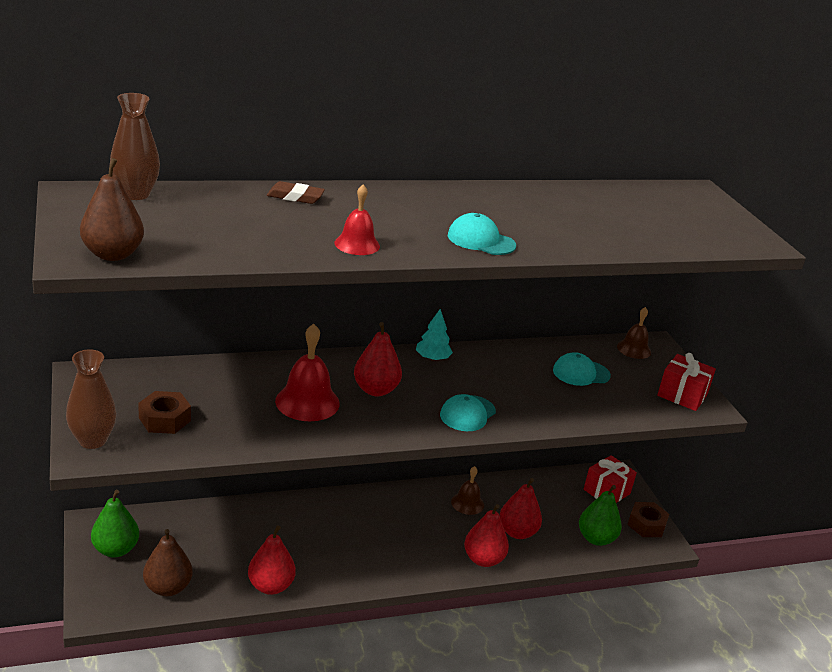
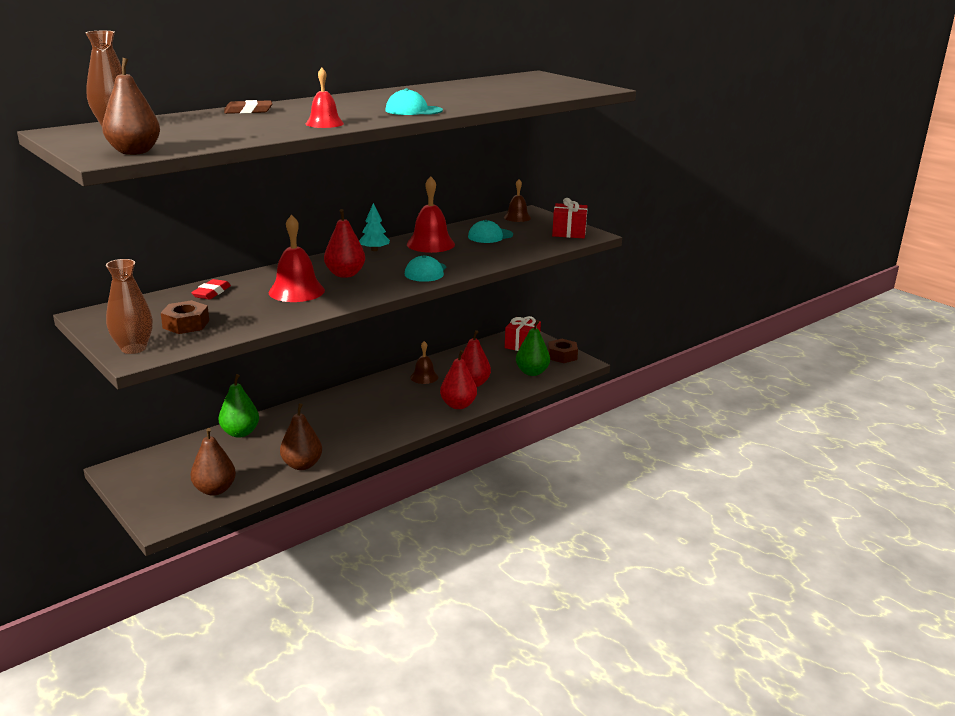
camera: 20 degrees left, 5 degrees down
green pear [91,490,139,557] -> green pear moved to [219,374,259,438]
red pear [248,525,296,595] -> brown pear [280,403,322,470]
none -> red eraser [191,279,231,300]
none -> red bell [407,176,455,253]

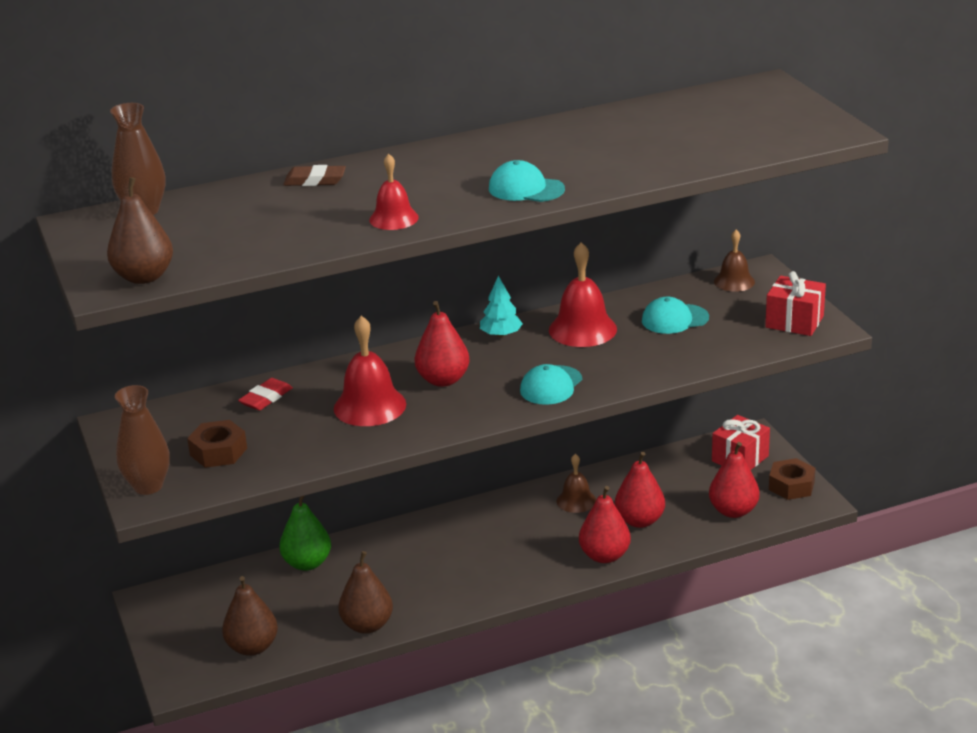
camera: 20 degrees right, 5 degrees up
green pear [516,320,550,376] -> red pear [709,442,760,518]

